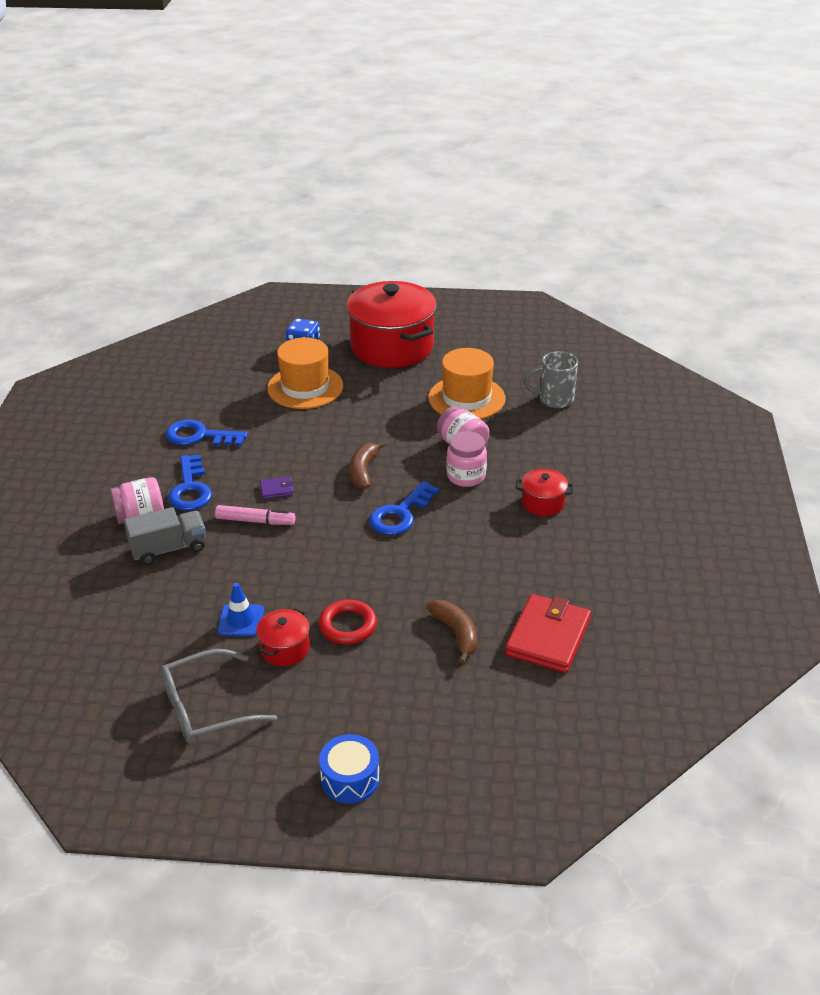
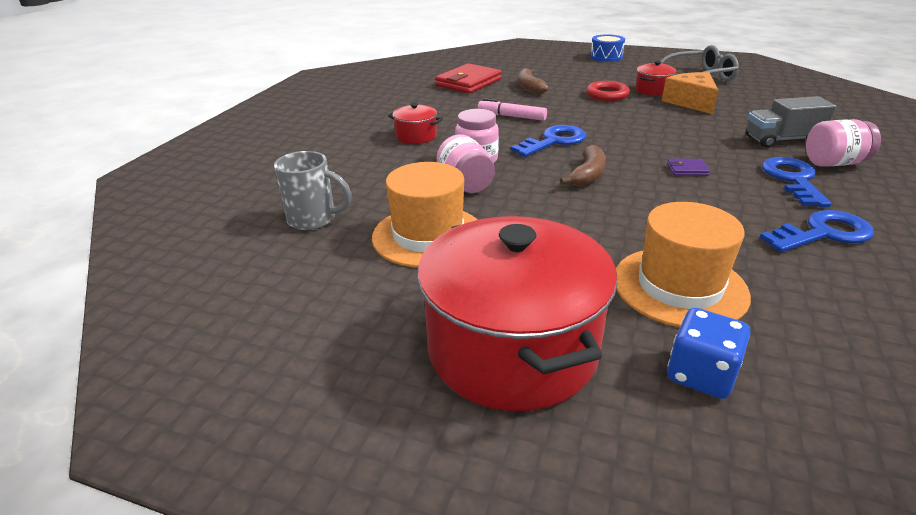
camera: 165 degrees left, 5 degrees down
blue key [166,419,248,446] -> blue key turned 45 degrees counterclockwise [760,210,874,252]
pink marker [215,505,295,525] -> pink marker moved to [478,98,547,121]
blue traffic cone [218,583,264,636] -> orange cheese [662,72,719,114]

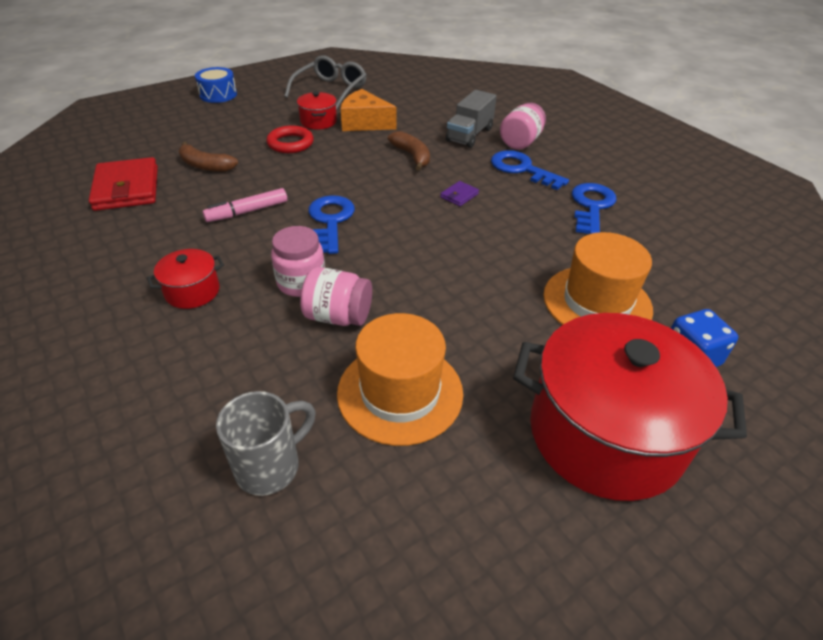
camera: 55 degrees left, 10 degrees up
brown banana [560,145,606,186] -> brown banana moved to [388,131,430,171]

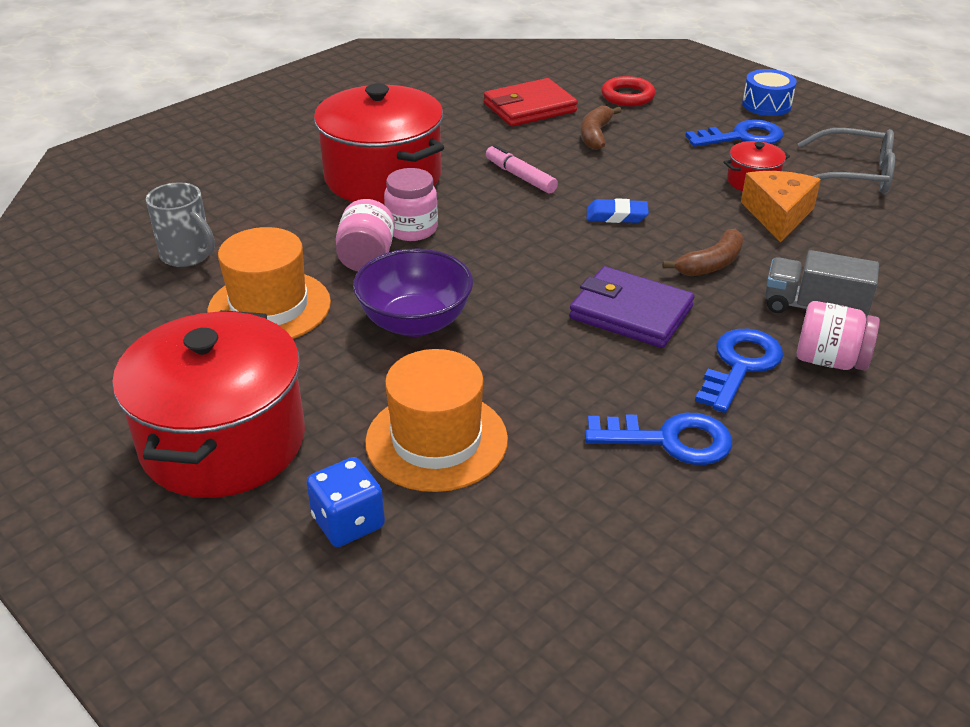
camera: 80 degrees right, 5 degrees down
red pot [147,249,224,309] -> red pot [314,84,444,205], size x2.30
red ring [267,125,314,153] -> red ring moved to [601,76,655,106]
blue key [308,195,355,254] -> blue key moved to [685,120,783,147]
purple wallet [440,181,479,206] -> purple wallet [569,266,695,348], size x2.25
none -> purple bowl [353,248,473,337]
none -> blue eraser [587,198,649,223]

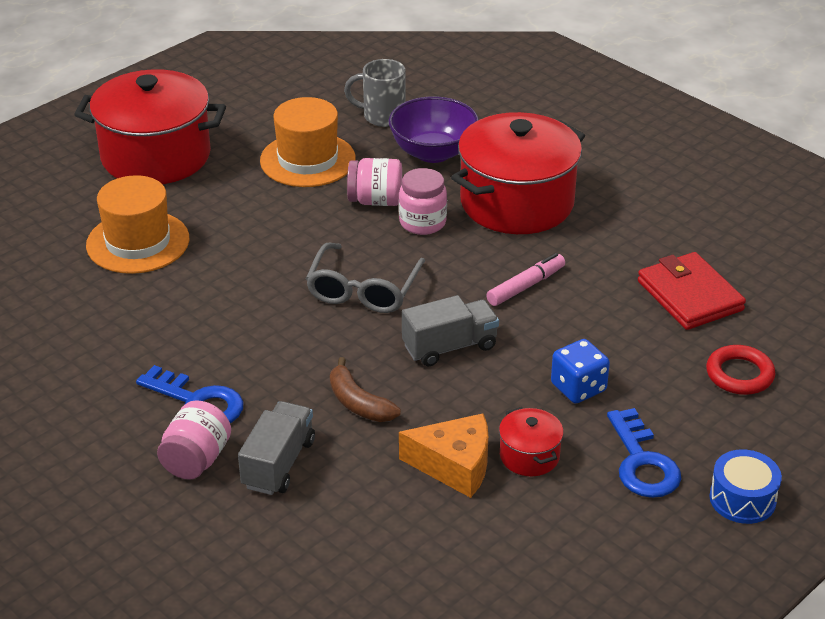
camera: 90 degrees right, 0 degrees up
grey mug [146,182,215,267] -> grey mug turned 60 degrees clockwise [344,59,406,127]
blue dice [306,457,385,547] -> blue dice moved to [551,339,610,403]
purple bowl [353,248,473,337] -> purple bowl moved to [389,96,479,163]
purple wallet [569,266,695,348] -> none
brown banana [581,106,622,150] -> none
blue key [585,413,732,465] -> none
blue eraser [587,198,649,223] -> grey truck [402,295,499,366]
grey glasses [798,128,895,194] -> grey glasses moved to [306,243,425,313]

